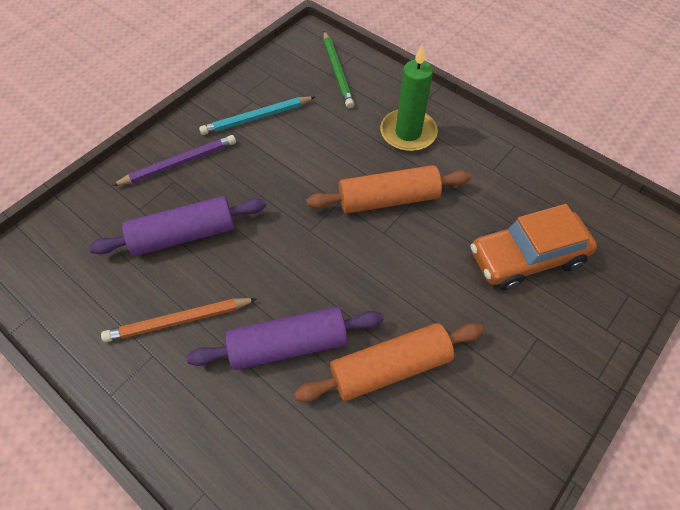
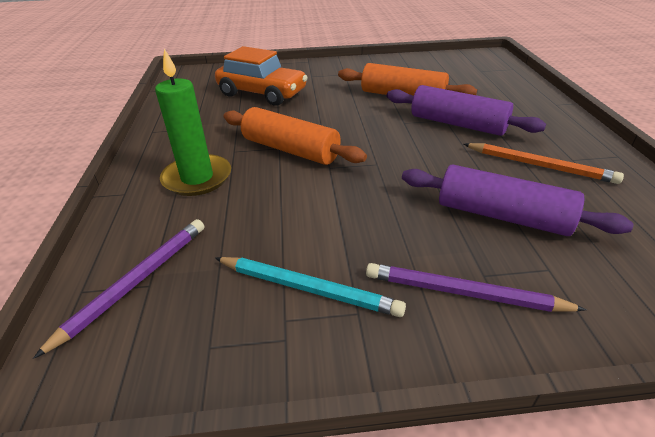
camera: 135 degrees left, 20 degrees down
green pencil [323,31,354,108] -> purple pencil [33,219,204,359]

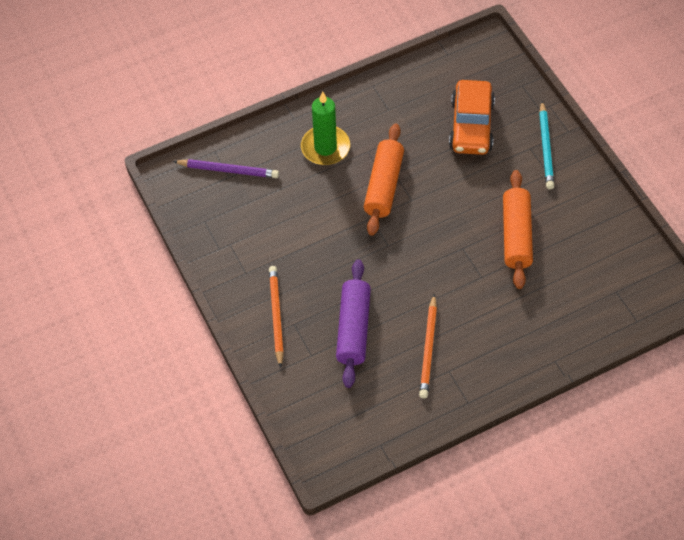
camera: 70 degrees right, 20 degrees up
turquoise pencil [215,257,406,317] -> turquoise pencil moved to [539,101,554,189]
purple pencil [366,263,587,312] -> orange pencil [269,266,284,368]
purple rolling pin [387,85,546,136] -> none

